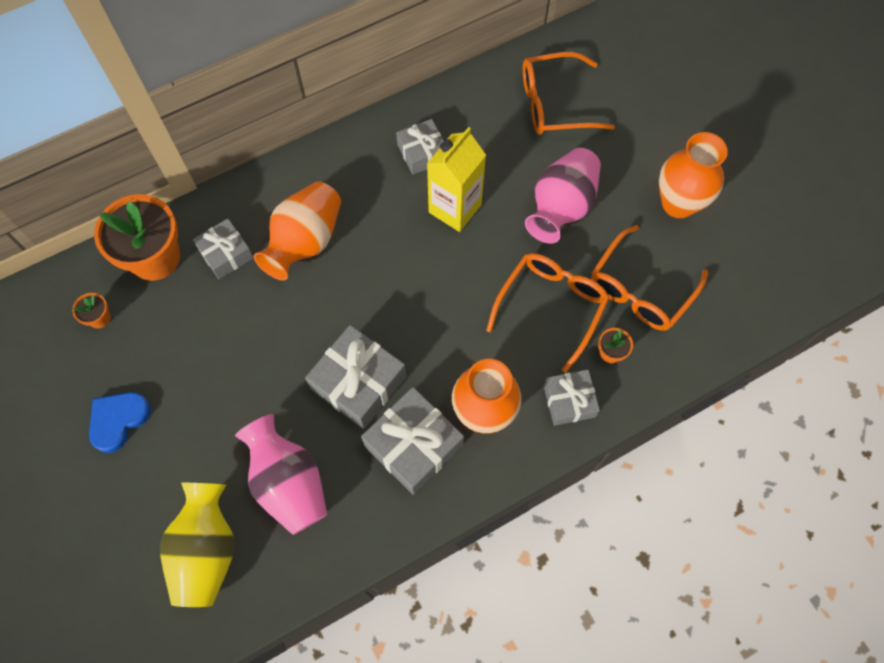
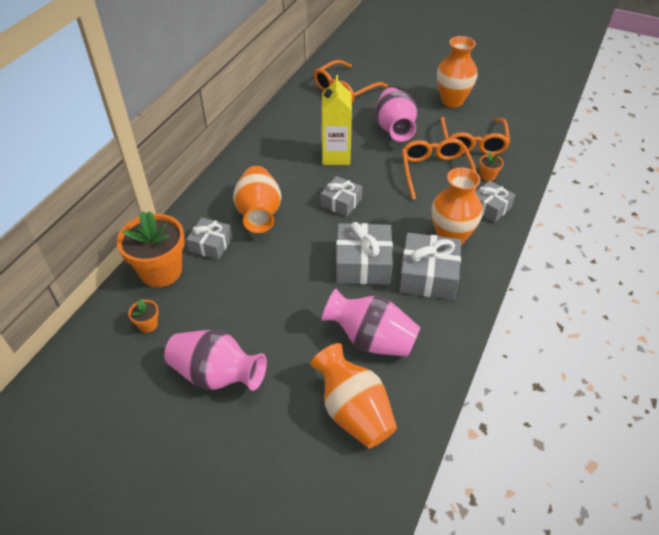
camera: 35 degrees left, 20 degrees down
blue heart [89,392,151,453] -> pink vase [164,330,267,391]
yellow vase [160,483,235,607] -> orange vase [310,343,397,448]
grey gift [396,119,444,175] -> grey gift moved to [321,176,362,217]

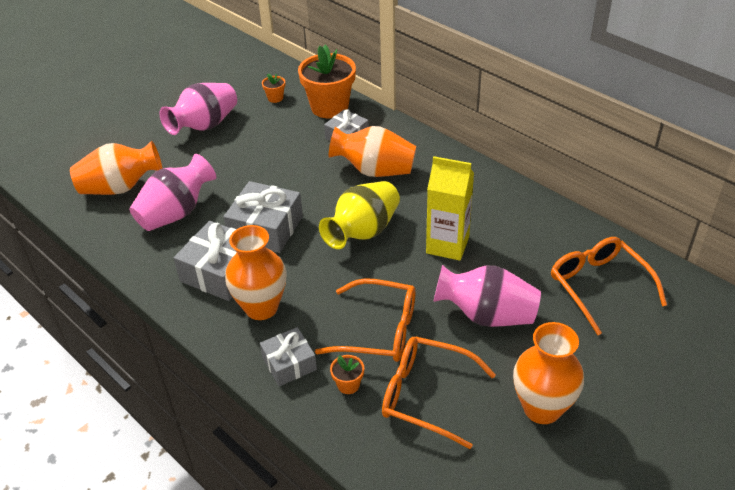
camera: 110 degrees right, 5 degrees down
grey gift [321,176,362,217] -> yellow vase [319,181,400,249]

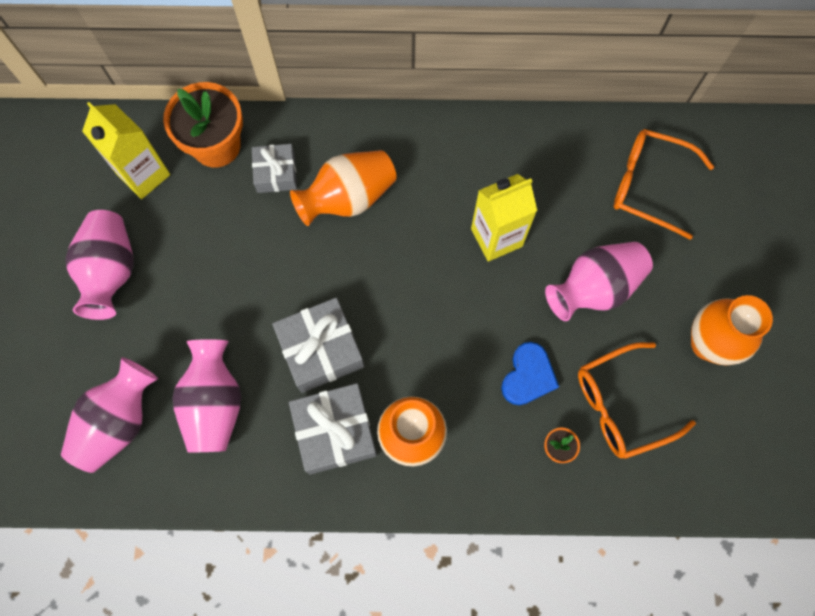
camera: 45 degrees left, 30 degrees up
orange vase [70,141,163,195] -> pink vase [61,357,158,473]
grey gift [260,327,317,386] -> none
orange flower pot [262,74,285,103] -> yellow carton [82,102,170,199]
orange glasses [315,278,415,362] -> blue heart [501,342,559,405]
yellow vase [319,181,400,249] -> none

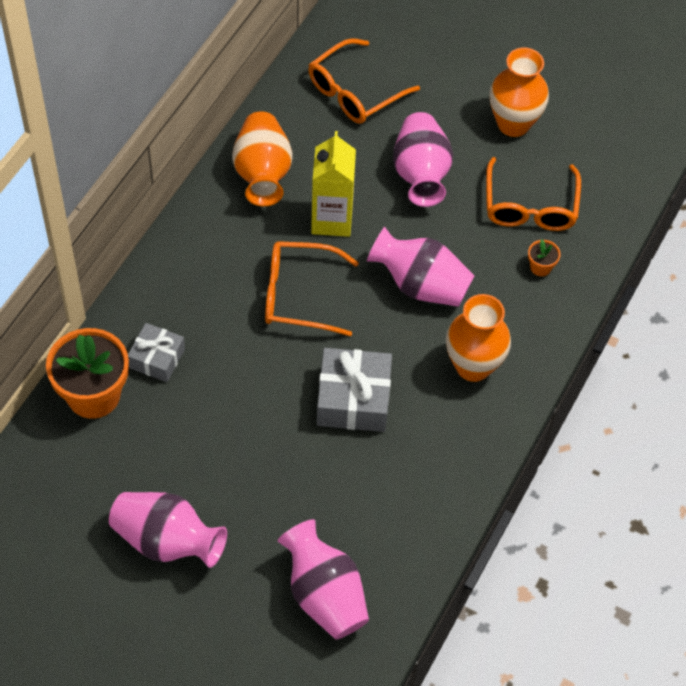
camera: 65 degrees left, 15 degrees down
yellow carton [82,102,170,199] -> none
pink vase [172,339,241,452] -> pink vase moved to [367,227,474,307]
grey gift [289,383,377,475] -> none
orange vase [290,150,397,226] -> orange vase moved to [232,111,293,206]
blue heart [501,342,559,405] -> none
none -> orange glasses [265,241,359,336]

